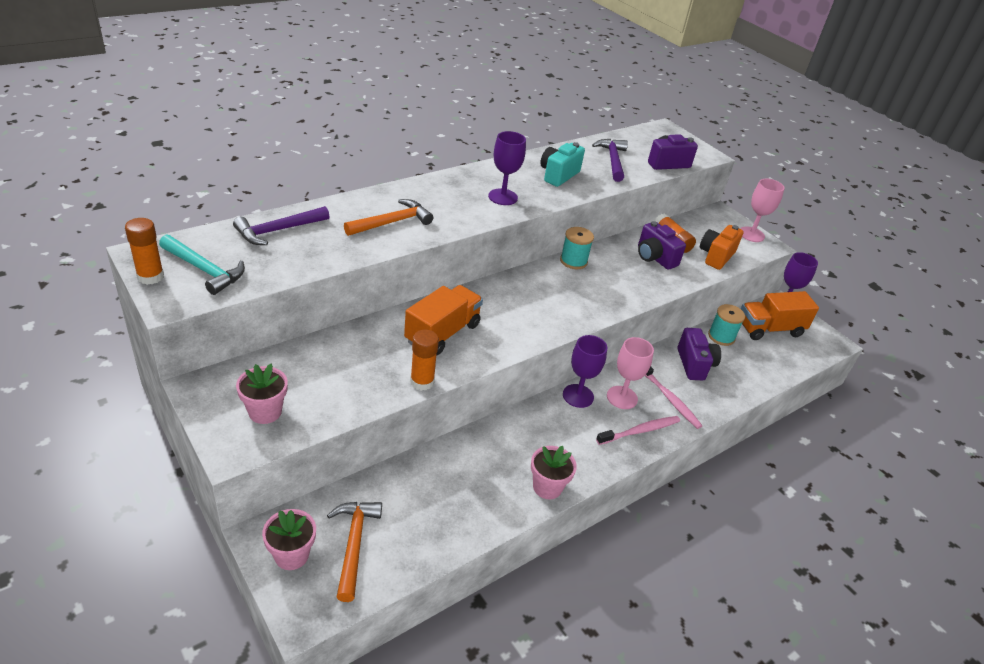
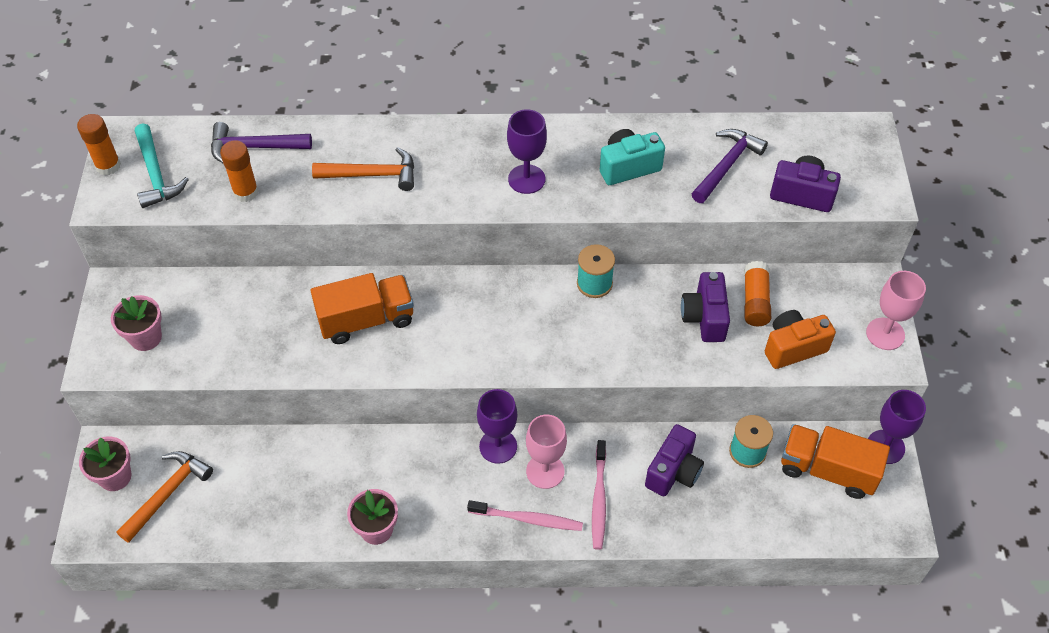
camera: 40 degrees right, 15 degrees up
orange glue stick [410,330,439,391] -> orange glue stick moved to [220,140,259,202]

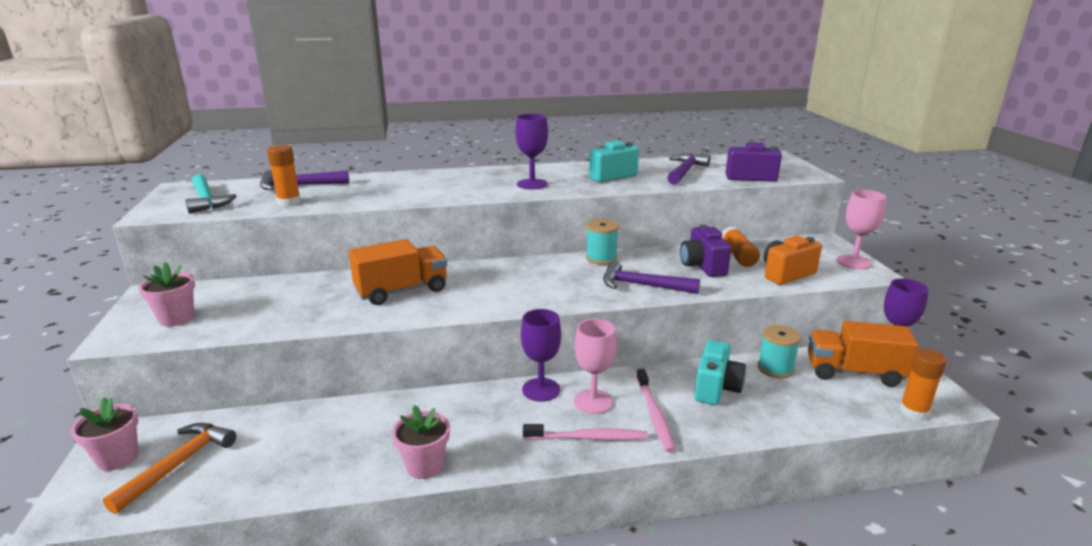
camera: 10 degrees left, 30 degrees down
orange glue stick [77,114,121,175] -> orange glue stick moved to [899,348,947,420]
orange hammer [312,147,414,191] -> none
purple camera [645,424,704,496] -> turquoise camera [695,340,746,405]
none -> purple hammer [603,260,700,294]

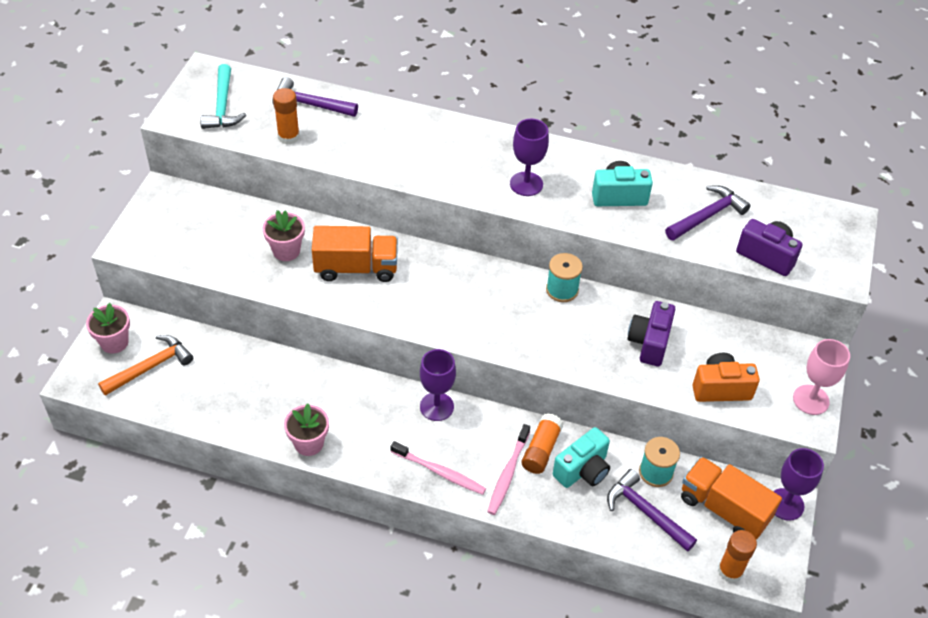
camera: 25 degrees right, 25 degrees up
pink flower pot [139,262,195,326] -> pink flower pot moved to [263,210,305,261]
pink goblet [574,319,617,414] -> none
purple hammer [603,260,700,294] -> purple hammer moved to [607,469,697,552]
orange glue stick [722,226,760,267] -> orange glue stick moved to [521,413,563,474]

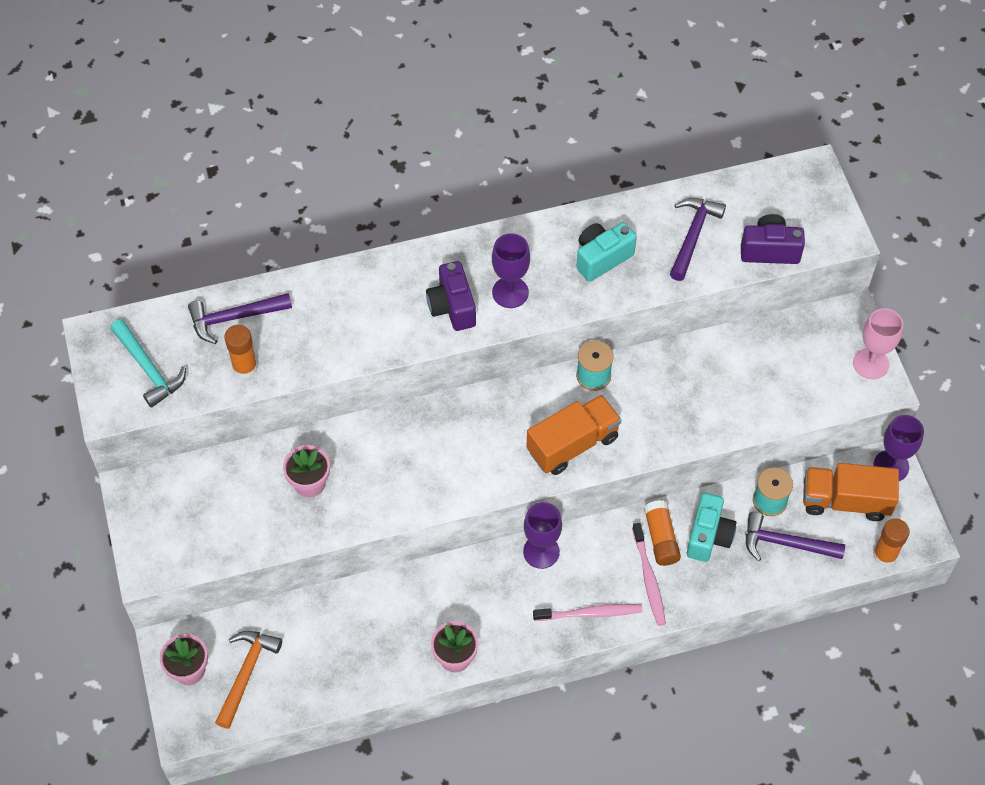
camera: 30 degrees left, 10 degrees up
orange truck [312,226,398,282] -> orange truck moved to [526,395,621,475]
purple camera [627,301,676,366] -> purple camera moved to [426,261,476,331]
orange camera [692,353,760,402] -> none

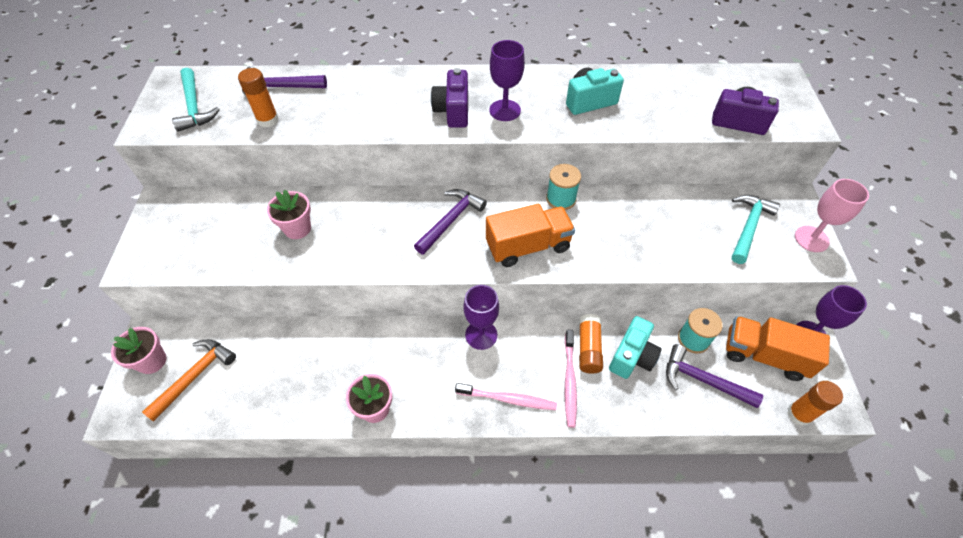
camera: 15 degrees right, 5 degrees down
purple hammer [670,198,726,281] -> purple hammer moved to [414,189,487,255]
none -> turquoise hammer [732,195,780,264]

